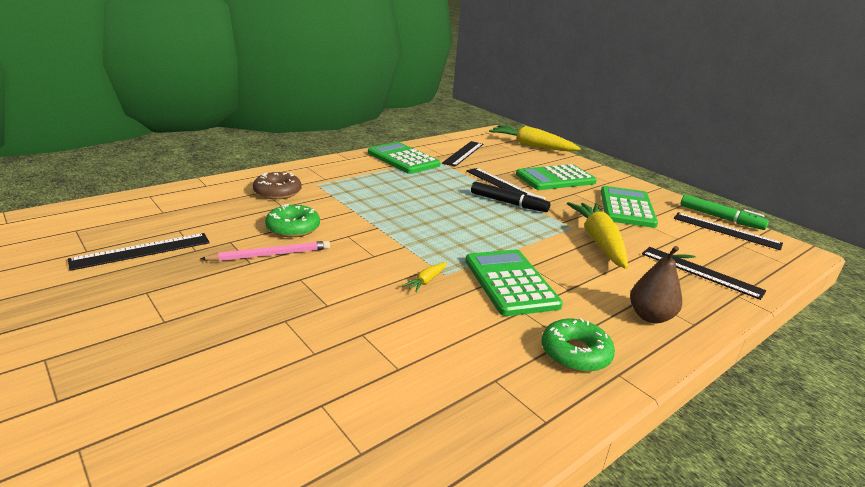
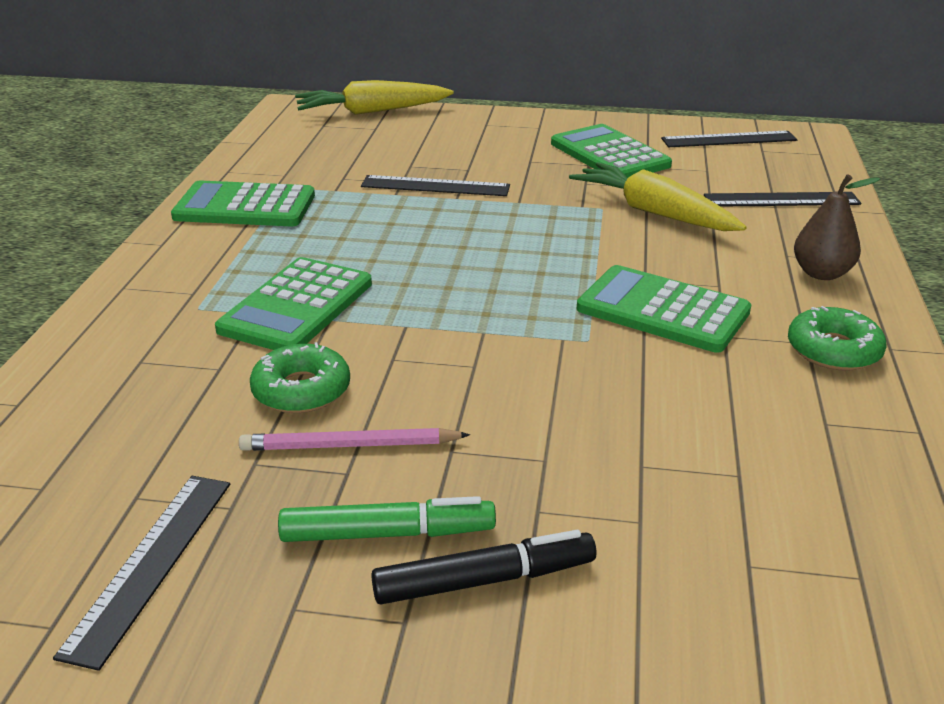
camera: 40 degrees left, 5 degrees up
pink pencil [200,241,330,261] -> pink pencil turned 120 degrees counterclockwise [239,428,470,451]
brown donut [253,172,302,199] -> none
yellow carrot [402,262,447,292] -> none
black ruler [442,141,483,167] -> none
black marker [471,182,550,212] -> black marker moved to [371,530,596,604]
green calculator [516,164,597,190] -> green calculator moved to [215,257,372,350]
green marker [680,195,769,230] -> green marker moved to [278,496,496,542]

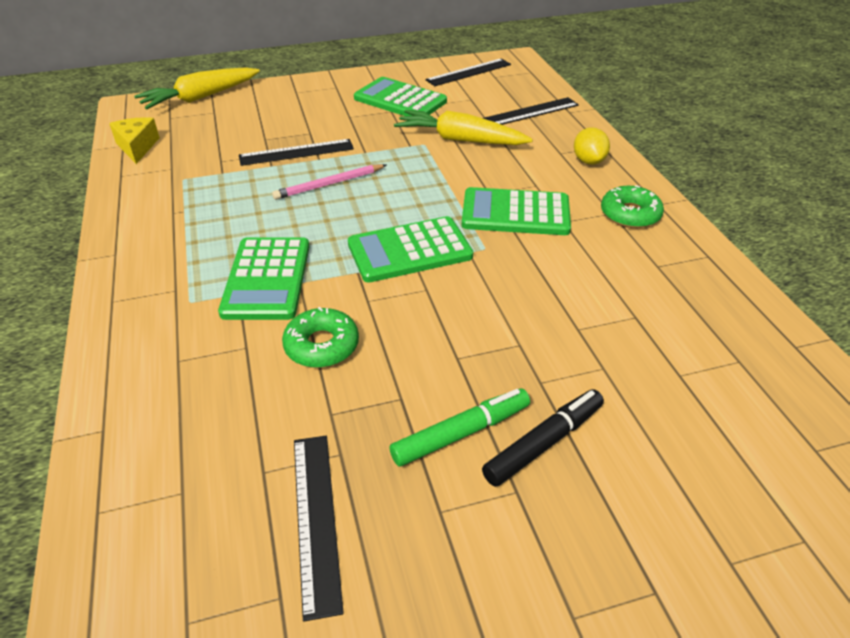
camera: 25 degrees left, 10 degrees up
green calculator [171,180,315,226] -> green calculator moved to [348,216,473,283]
pink pencil [239,428,470,451] -> pink pencil moved to [272,164,386,200]
brown pear [794,174,880,280] -> yellow lemon [574,127,610,165]
none -> yellow cheese [109,117,160,164]

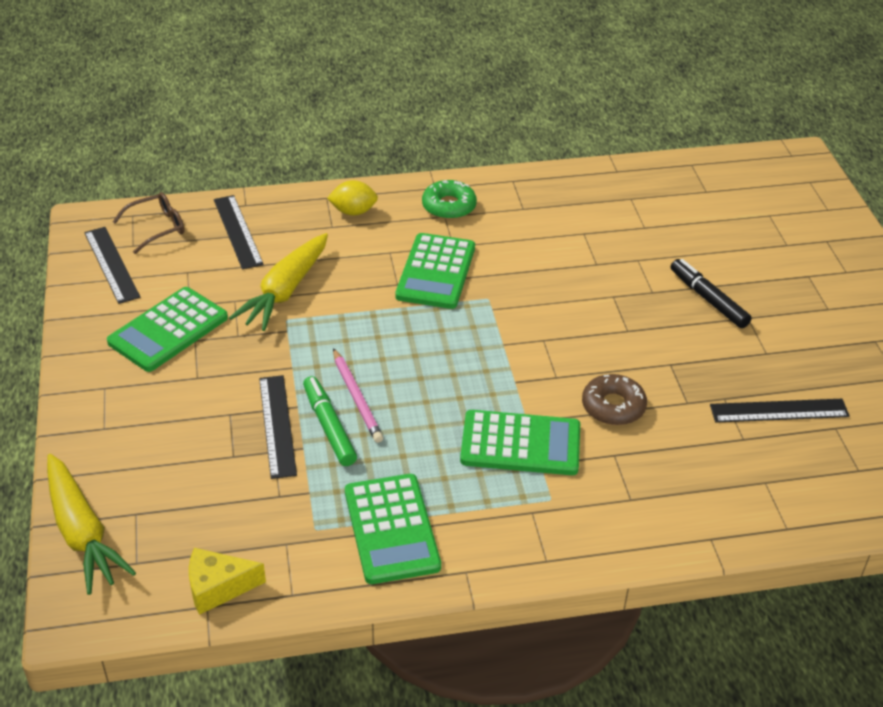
camera: 85 degrees left, 0 degrees up
green donut [282,307,359,368] -> brown donut [582,374,647,425]
green calculator [348,216,473,283] -> green calculator moved to [345,474,441,584]
green marker [390,388,530,467] -> green marker moved to [303,376,357,466]
none -> brown glasses [113,192,185,254]

